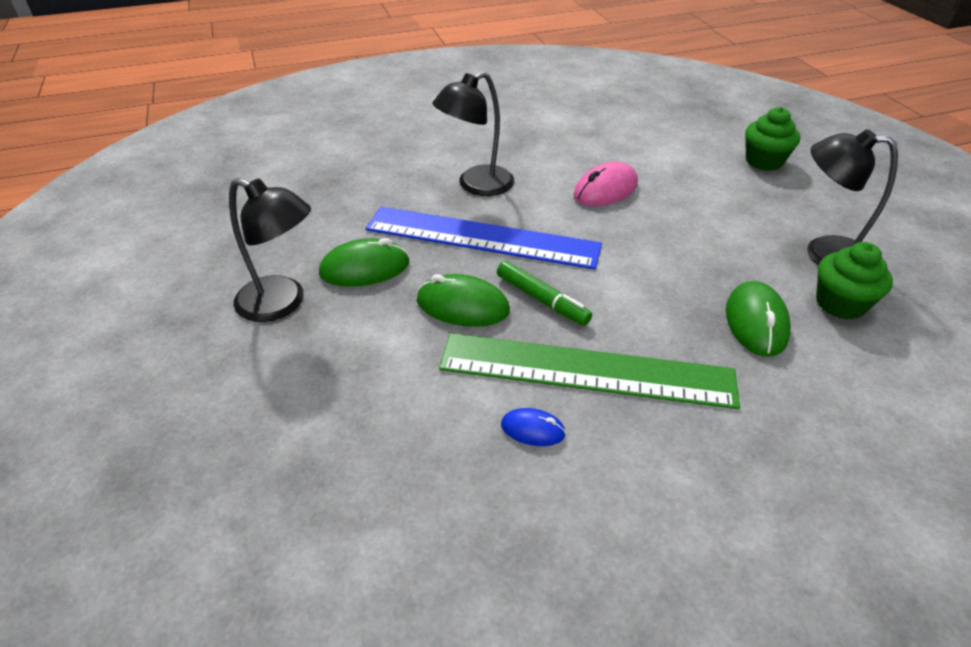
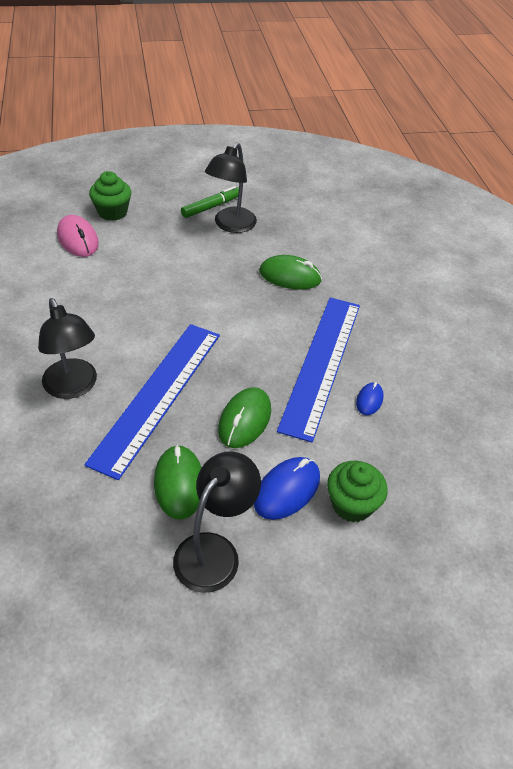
camera: 85 degrees left, 5 degrees up
green ruler [439,333,740,409] -> blue ruler [277,297,360,443]
green marker [497,261,592,326] -> green marker moved to [181,186,239,218]
pink mouse [573,162,638,206] -> pink mouse moved to [57,215,99,257]
green cupcake [816,242,893,320] -> green cupcake moved to [327,461,388,522]
none -> blue mouse [254,457,320,520]

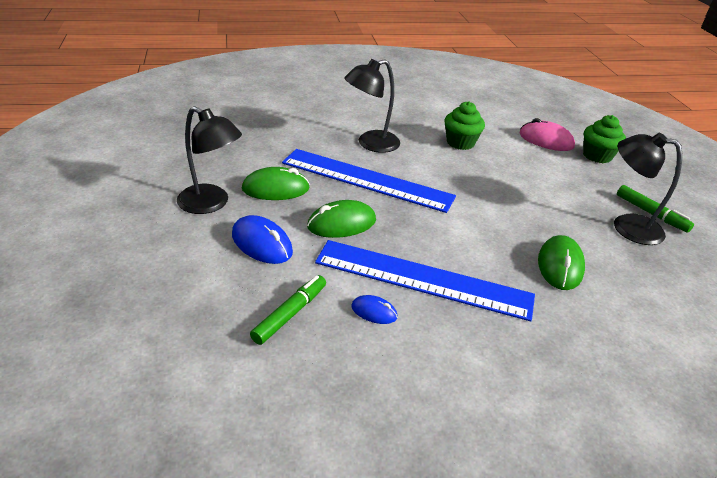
camera: 90 degrees right, 10 degrees down
pink mouse [57,215,99,257] -> pink mouse turned 60 degrees clockwise [520,118,575,151]
green mouse [218,387,271,448] -> green mouse turned 45 degrees counterclockwise [307,200,376,238]
green cupcake [327,461,388,522] -> green cupcake moved to [444,101,485,150]
none -> green marker [250,275,326,345]

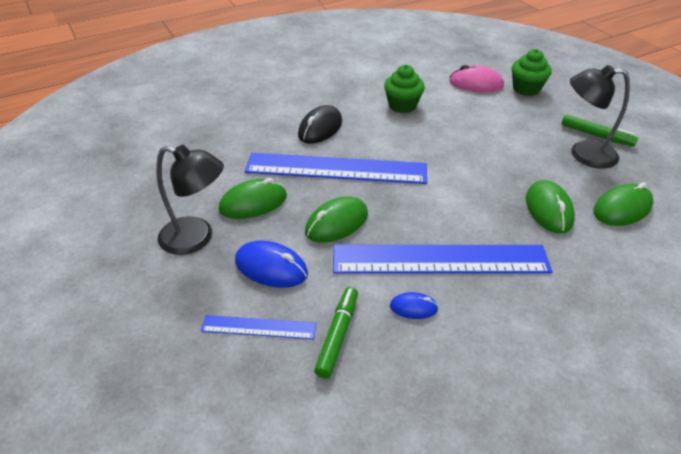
camera: 15 degrees left, 5 degrees up
black lamp [344,59,400,153] -> black mouse [298,105,342,144]
none -> blue ruler [201,315,316,339]
none -> green mouse [593,182,653,226]

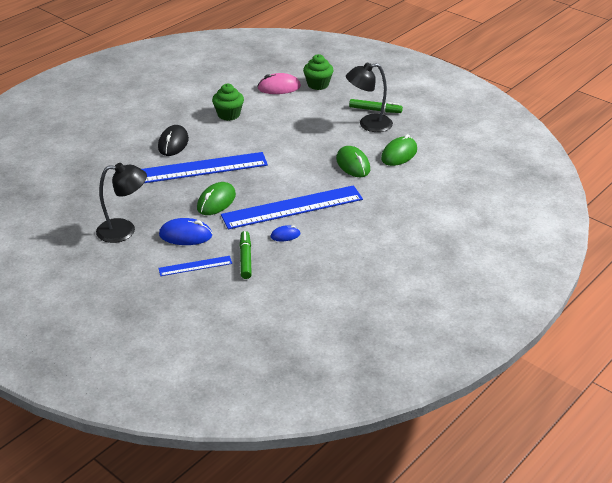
camera: 20 degrees left, 5 degrees down
green mouse [219,178,287,219] -> none

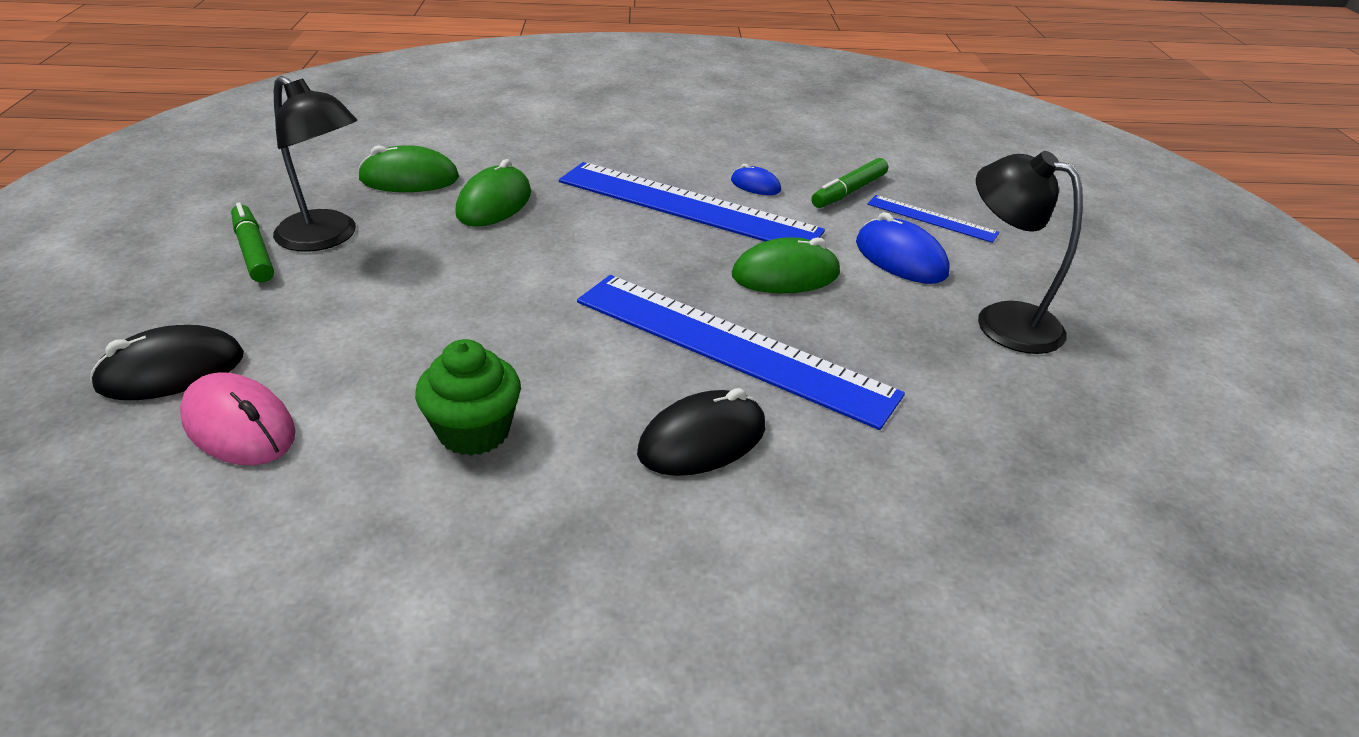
camera: 135 degrees left, 0 degrees up
green cupcake [303,54,334,90] -> black mouse [90,325,244,400]

